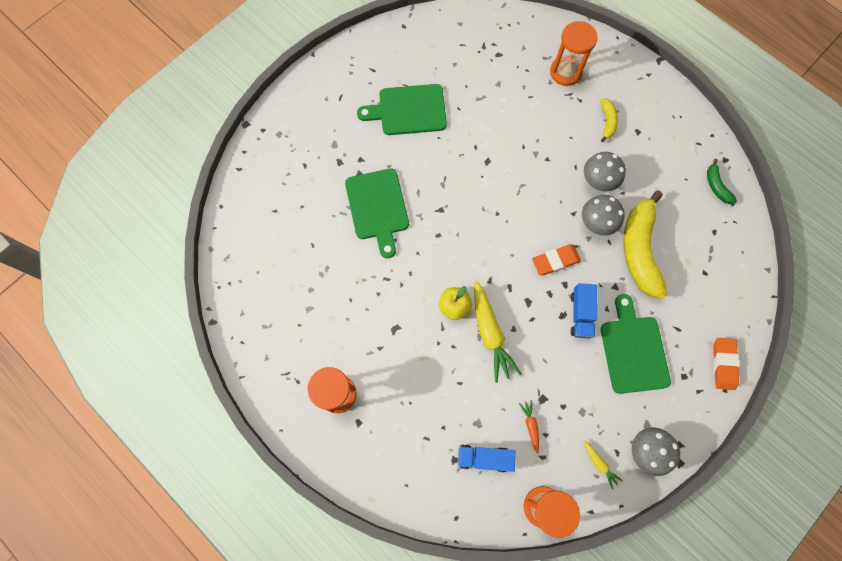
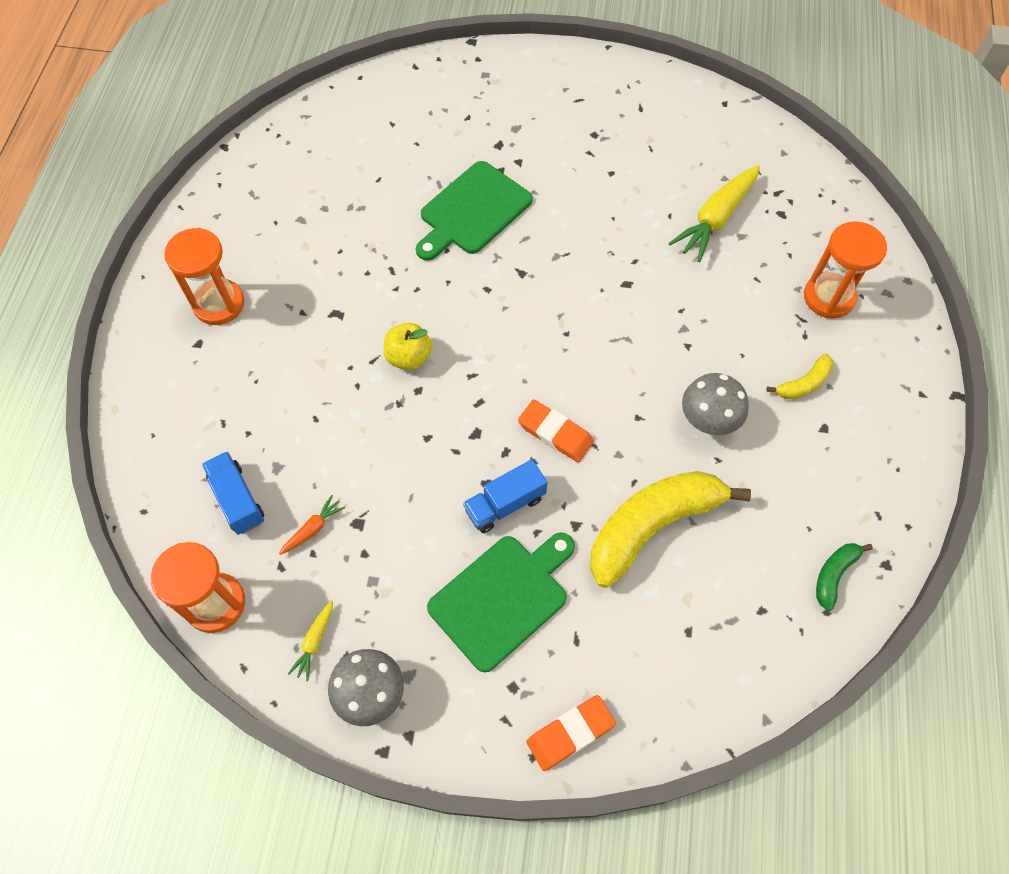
camera: 55 degrees right, 10 degrees down
green cutting board [357,84,447,135] -> none
yellow carrot [474,280,522,383] -> yellow carrot moved to [669,165,760,262]
grey mushroom [582,195,625,236] -> none

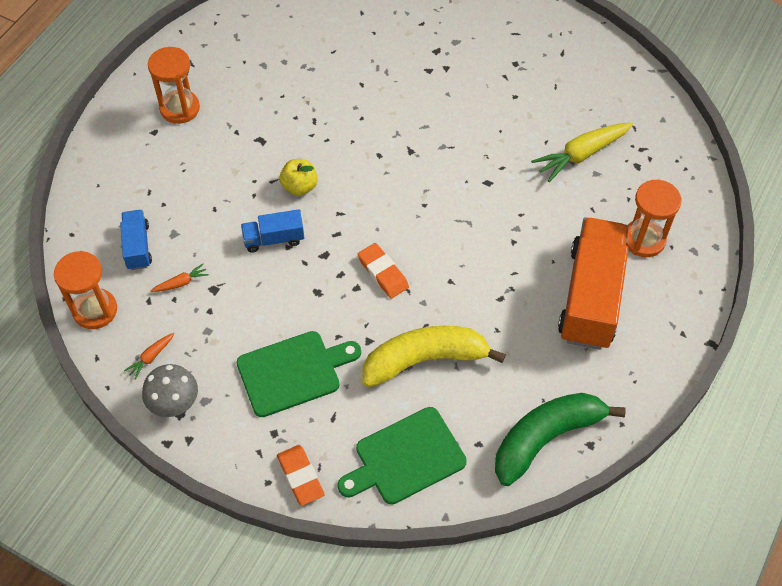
camera: 20 degrees right, 5 degrees down
yellow carrot [288,600,333,681] -> orange carrot [124,333,174,380]
green cutting board [416,161,533,261] -> green cutting board moved to [338,407,467,504]
blue truck [463,459,548,533] -> blue truck moved to [241,209,304,253]
orange eraser [526,695,616,771] -> orange eraser turned 75 degrees clockwise [277,445,324,506]
grey mushroom [682,373,749,435] -> none
yellow banana [766,354,833,399] -> orange truck [558,217,629,350]
green banana [816,543,873,611] -> green banana [495,393,626,486], size x2.18

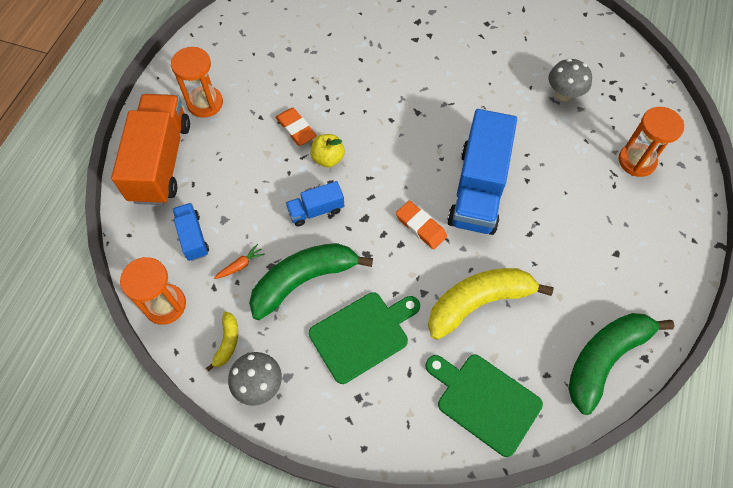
camera: 10 degrees left, 5 degrees up
orange carrot [124,333,174,380] -> yellow banana [206,312,238,372]
orange eraser [277,445,324,506] -> orange eraser moved to [275,108,317,146]
green cutting board [338,407,467,504] -> green cutting board turned 75 degrees clockwise [426,354,543,457]
yellow carrot [531,123,633,182] -> grey mushroom [549,58,592,101]
orange truck [558,217,629,350] -> orange truck moved to [111,94,190,205]
none -> green banana [249,243,373,320]
none -> blue truck [447,109,517,235]

